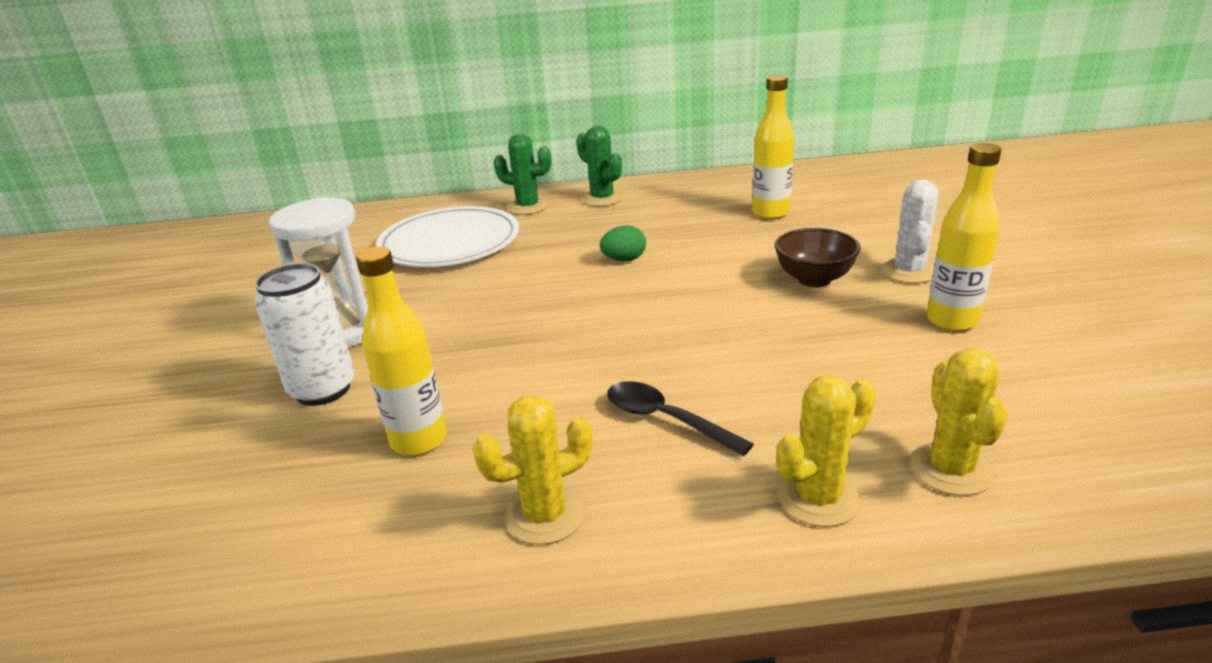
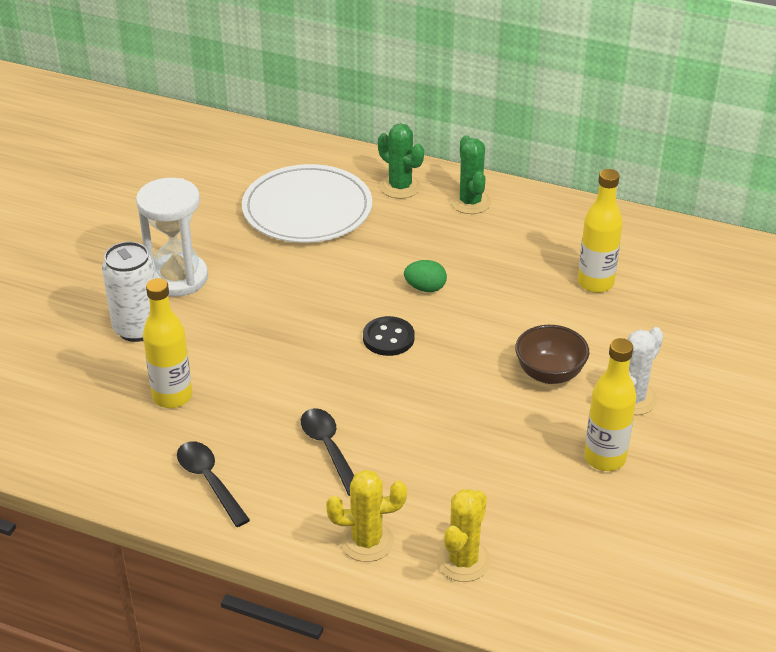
camera: 25 degrees right, 10 degrees up
yellow cactus [473,395,592,545] -> black spoon [177,441,250,527]
none -> black button [363,316,415,356]

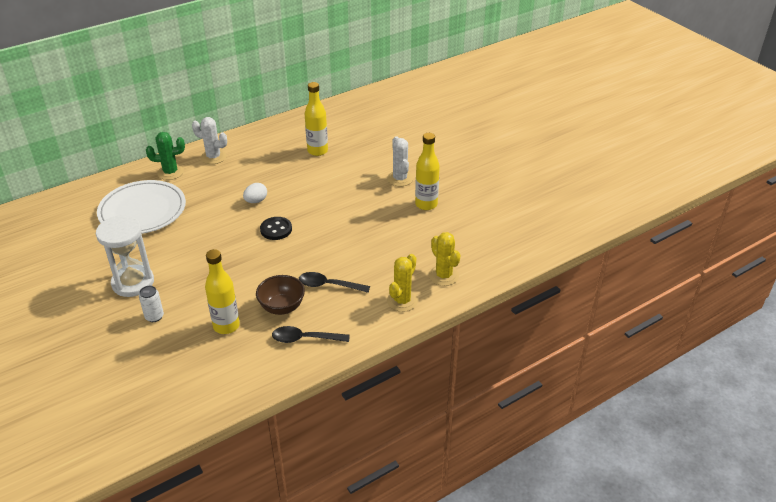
camera: 55 degrees left, 0 degrees up
white can [102,242,156,342] -> white can [139,286,164,322], size x0.55
green egg [404,260,447,292] -> white egg [243,183,267,203]
green cactus [450,135,491,214] -> white cactus [192,117,227,164]
brown bowl [515,325,589,384] -> brown bowl moved to [256,275,305,315]

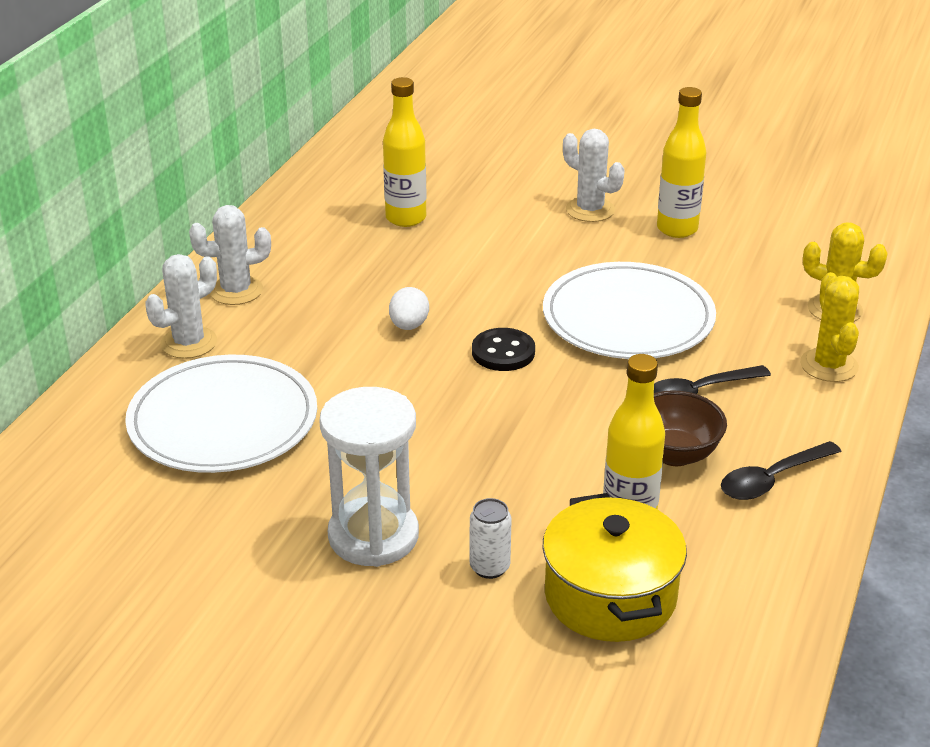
camera: 35 degrees left, 5 degrees down
green cactus [146,132,185,180] -> white cactus [145,254,217,359]
none -> yellow pot [542,493,687,642]
none -> white plate [543,262,716,359]

